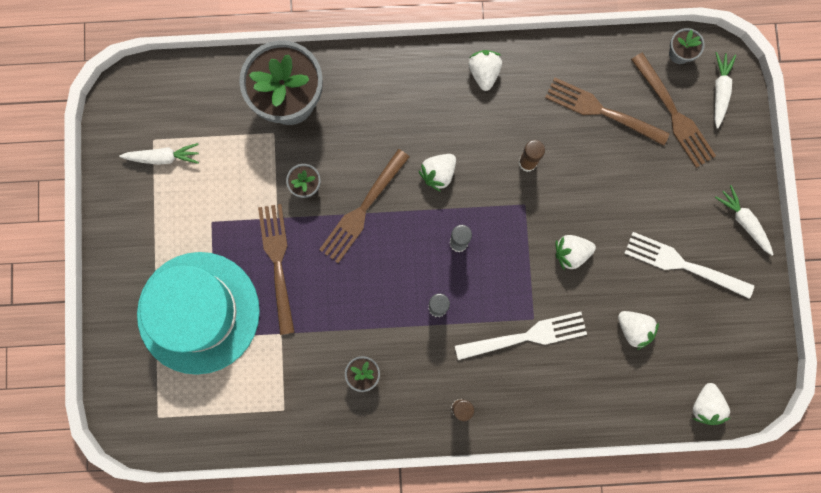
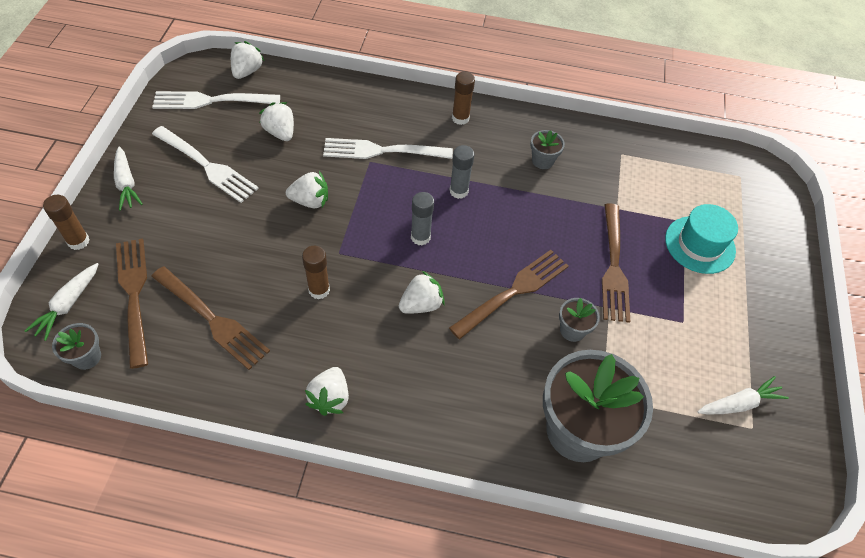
camera: 170 degrees left, 25 degrees down
white carrot [119,143,199,165] -> white carrot turned 150 degrees clockwise [698,376,789,415]
turquoise hat [137,252,260,375] -> turquoise hat [665,204,738,274], size x0.56
none -> brown glue stick [43,195,90,250]
none -> white fork [152,91,280,109]

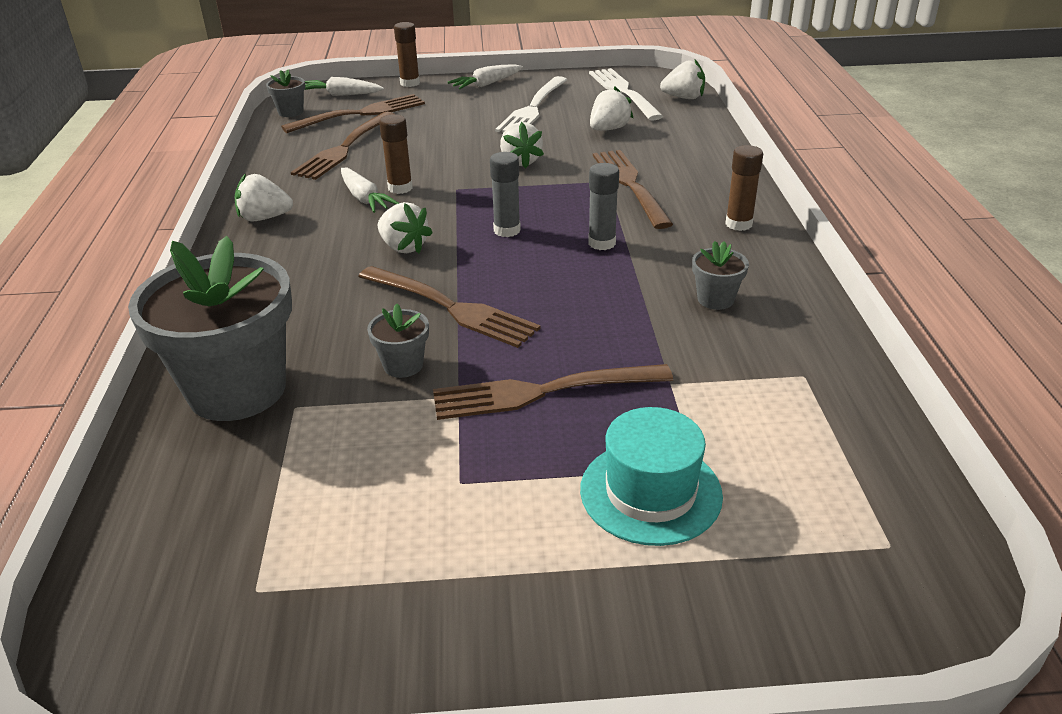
camera: 80 degrees right, 20 degrees down
white fork [323,138,453,159] -> brown fork [593,150,673,229]
white carrot [698,376,789,415] -> white carrot moved to [341,168,399,213]

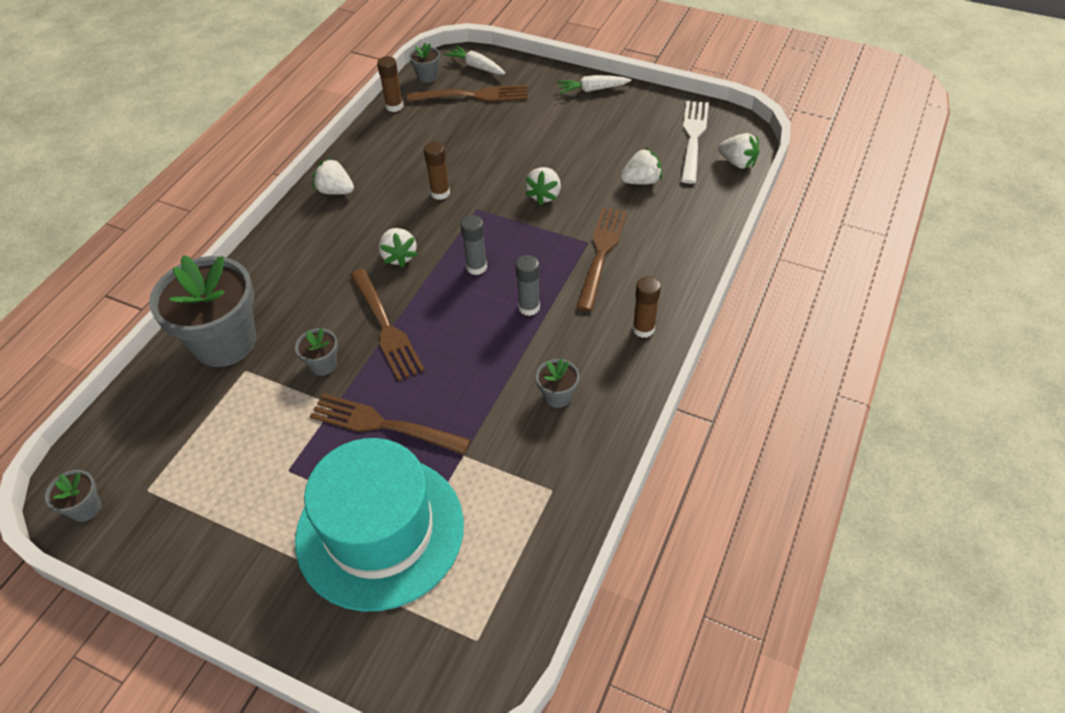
camera: 30 degrees right, 15 degrees up
brown fork [291,112,394,180] -> none
white carrot [341,168,399,213] -> none
brown glue stick [394,22,420,87] -> brown glue stick moved to [377,56,403,112]
white fork [495,76,567,133] -> none
turquoise hat [580,407,723,546] -> turquoise hat [295,438,464,612], size x1.80
none -> grey flower pot [45,470,101,522]

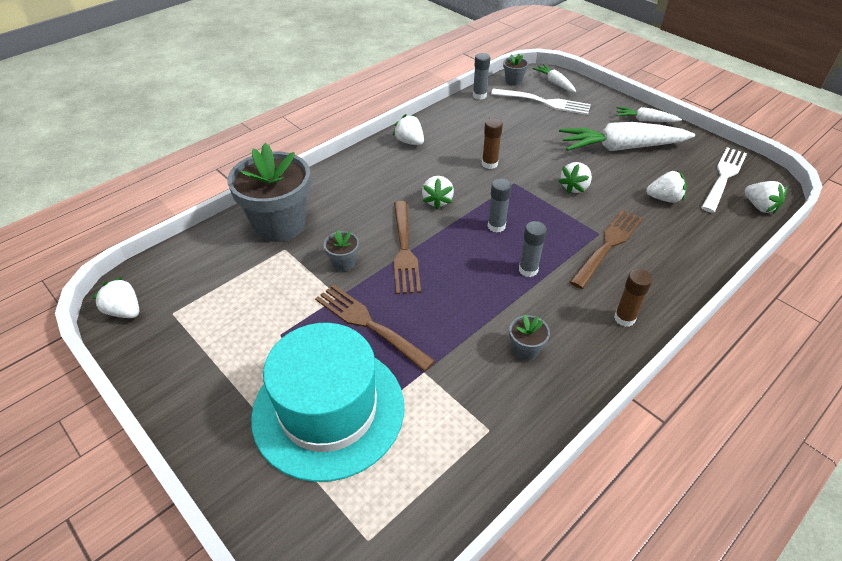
camera: 20 degrees right, 5 degrees down
grey flower pot [45,470,101,522] -> white strawberry [93,277,139,318]
brown glue stick [377,56,403,112] -> grey glue stick [473,53,490,100]
brown fork [407,85,528,102] -> white fork [491,89,591,115]
none -> white carrot [559,122,695,151]

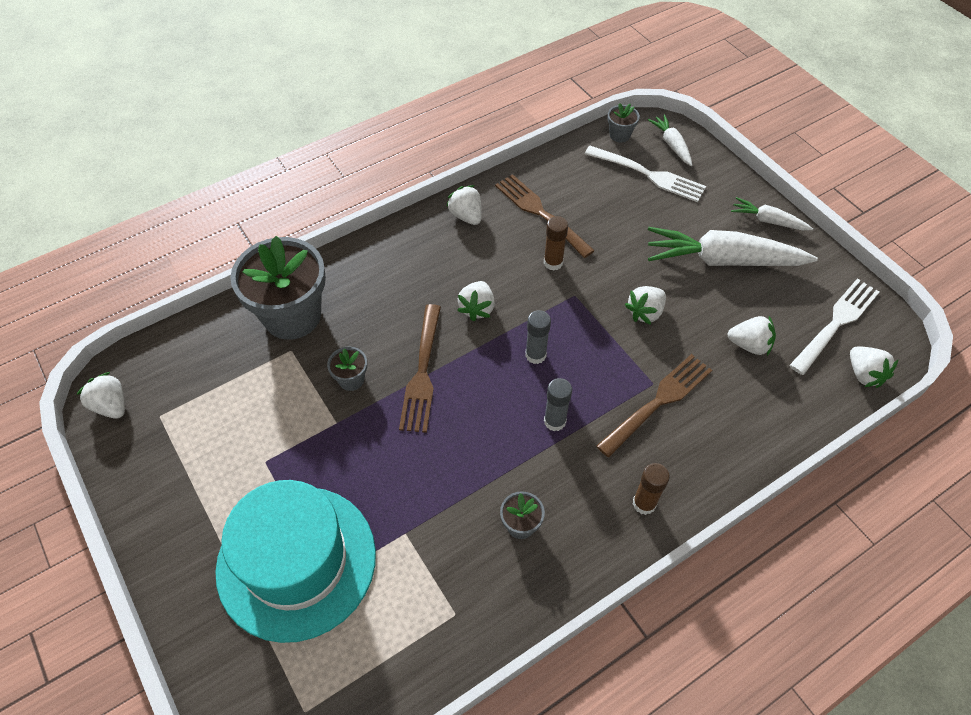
camera: 10 degrees right, 10 degrees up
brown fork [315,284,435,372] -> brown fork moved to [495,174,595,258]
grey glue stick [473,53,490,100] -> none

